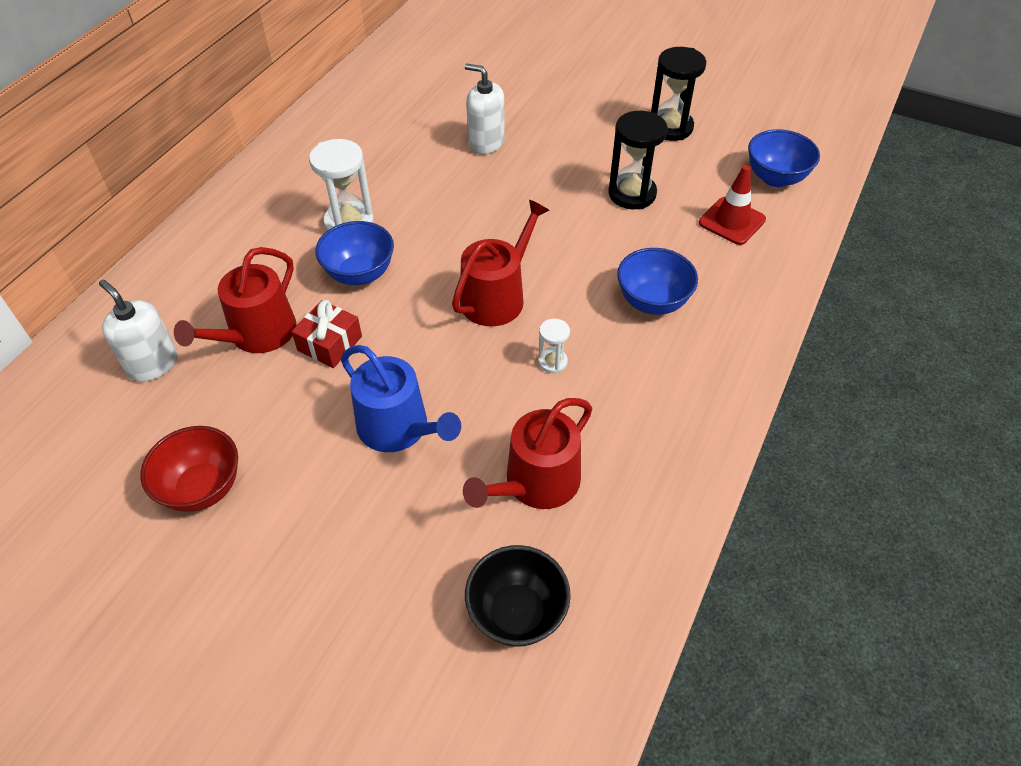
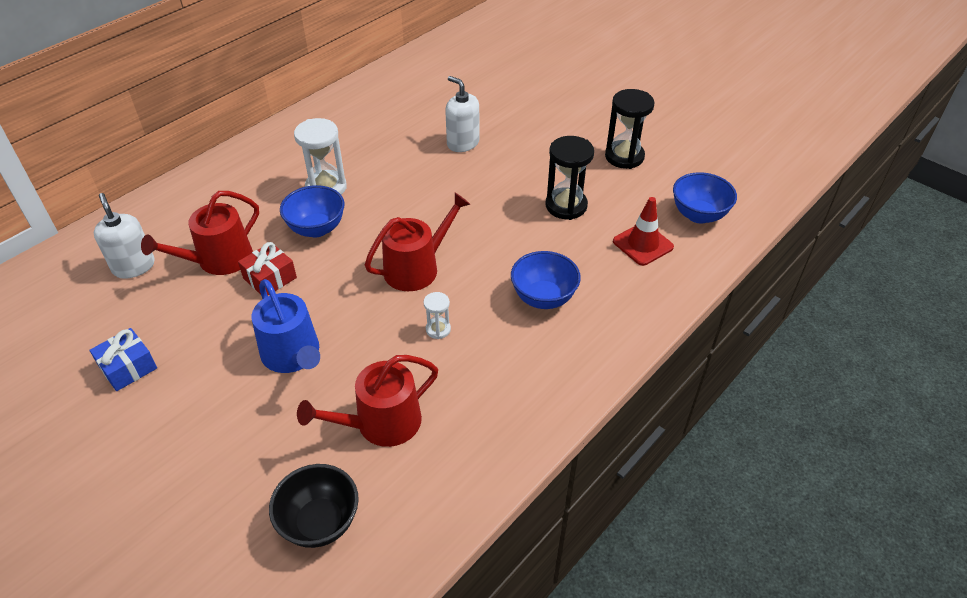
camera: 15 degrees right, 5 degrees down
red bowl [140,426,238,512] -> blue gift [89,328,157,391]

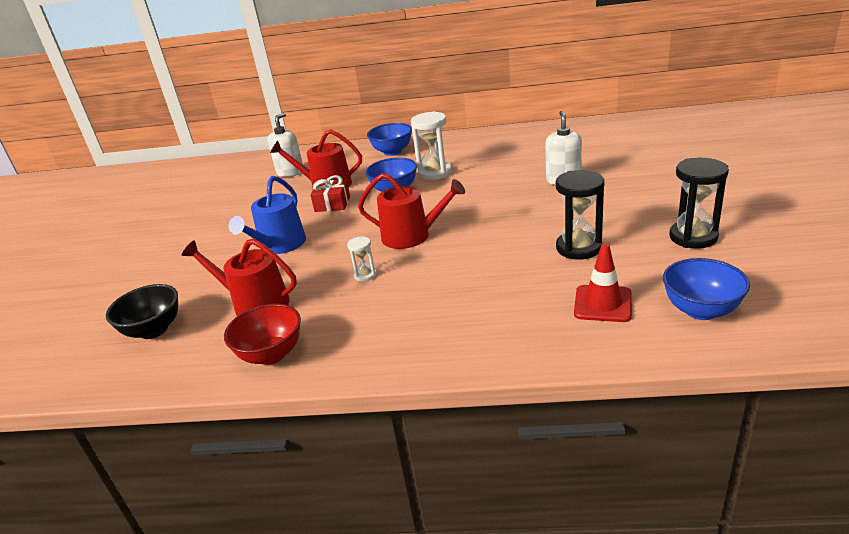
camera: 55 degrees right, 15 degrees down
blue gift [89,328,157,391] -> none
blue bowl [511,251,581,309] -> blue bowl moved to [367,123,412,156]
none -> red bowl [224,304,301,365]

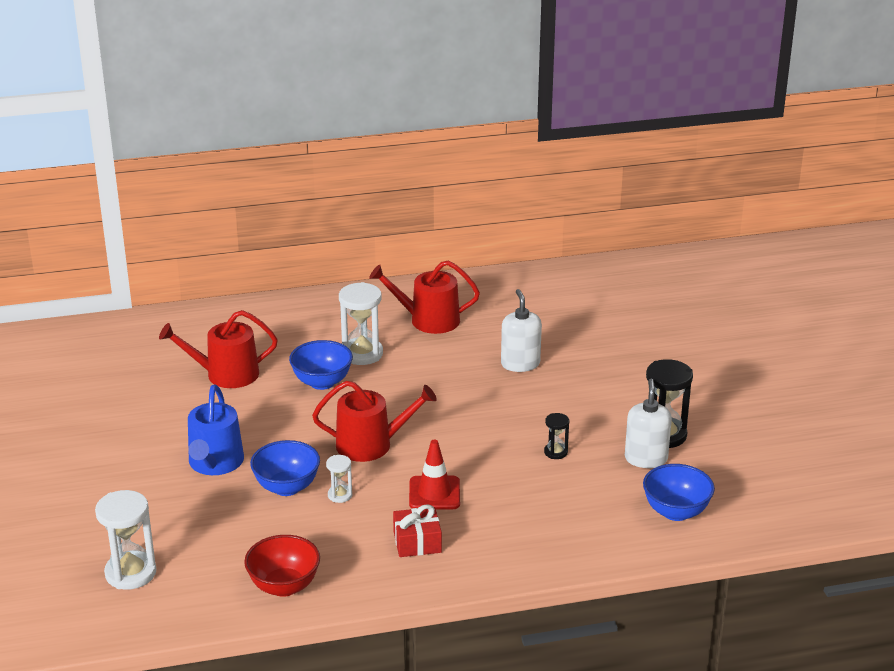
camera: 20 degrees left, 0 degrees up
black bowl [106,284,178,339] -> white hourglass [95,490,156,590]
red watering can [182,239,297,316] -> red watering can moved to [369,261,480,334]
white soap dispenser [267,113,303,177] -> white soap dispenser moved to [625,379,672,468]
red gift [310,175,350,212] -> red gift moved to [393,504,442,557]
blue bowl [367,123,412,156] -> blue bowl moved to [250,440,320,496]
black hourglass [556,170,605,260] -> black hourglass [544,413,569,459], size x0.52
red traffic cone [574,243,632,322] -> red traffic cone moved to [409,440,460,509]

